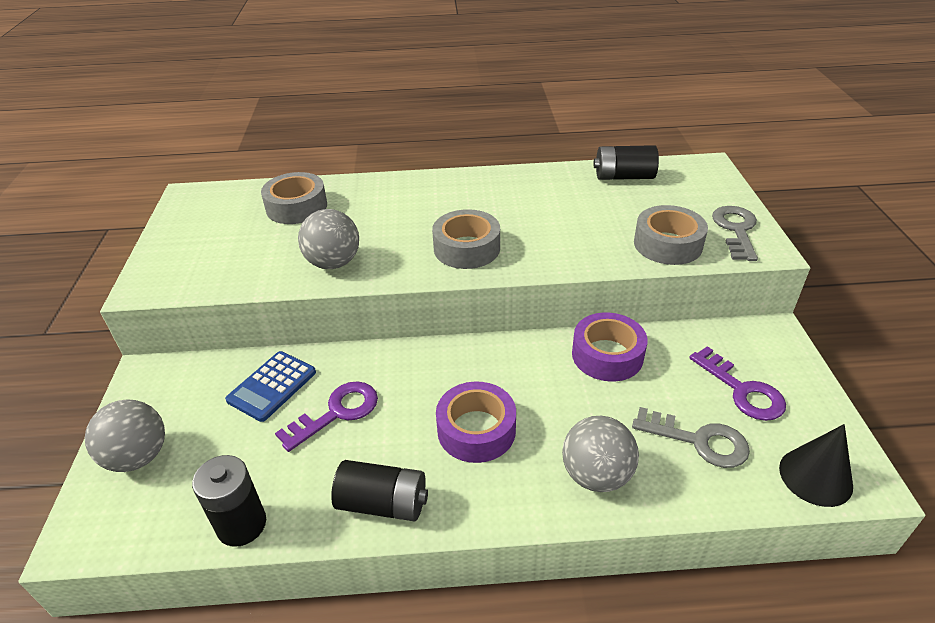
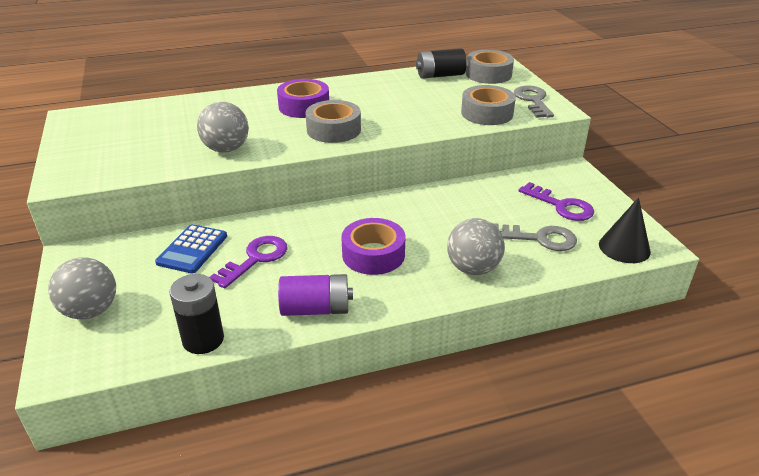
camera: 15 degrees left, 5 degrees down
grey tape [261,172,327,224] -> grey tape moved to [466,50,514,84]
black battery [331,460,428,522] -> purple battery [278,274,353,316]
purple tape [572,313,647,381] -> purple tape moved to [277,79,329,118]

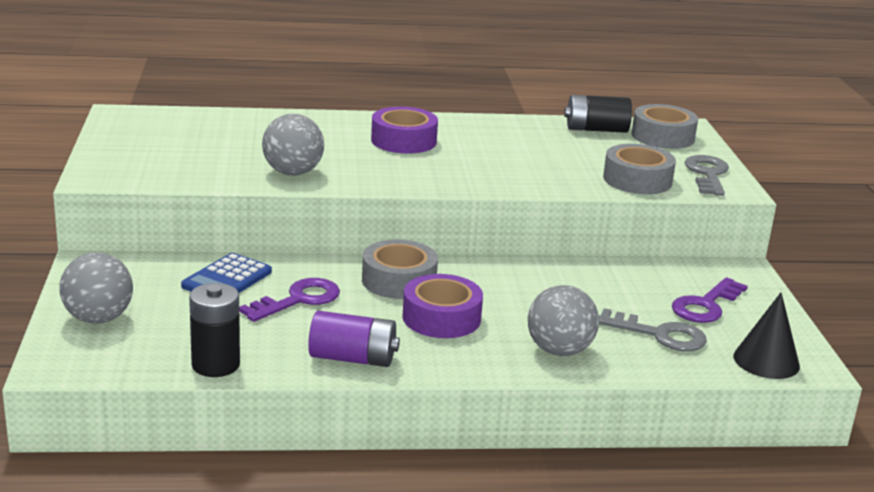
camera: 10 degrees right, 10 degrees down
grey tape [306,100,361,143] -> grey tape moved to [362,239,438,299]
purple key [519,182,594,221] -> purple key turned 75 degrees clockwise [672,277,748,323]

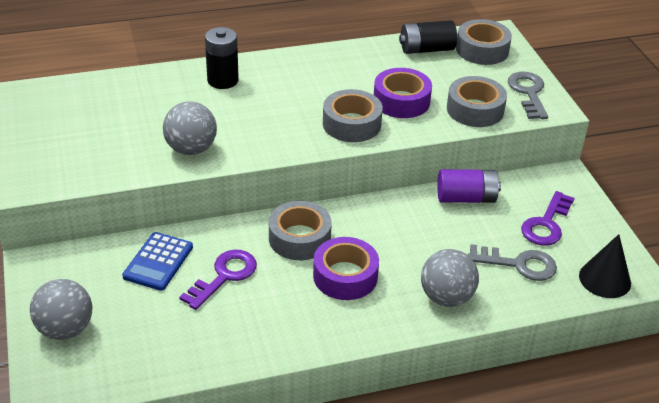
camera: 10 degrees left, 15 degrees up
black battery [189,283,240,377] -> black battery moved to [205,27,239,89]
purple battery [308,311,400,367] -> purple battery moved to [437,169,501,203]
purple tape [371,107,438,154] -> purple tape moved to [374,68,432,118]
none -> grey tape [323,89,383,142]

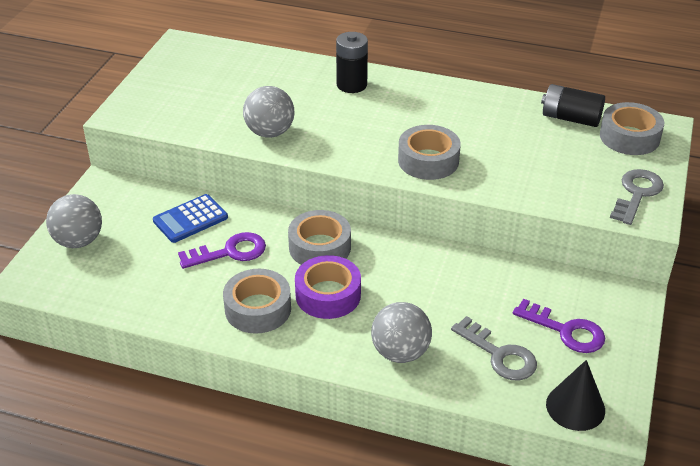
camera: 35 degrees right, 0 degrees up
purple tape [374,68,432,118] -> none
purple battery [437,169,501,203] -> none
grey tape [447,76,507,127] -> grey tape moved to [223,269,291,334]
purple key [521,191,575,246] -> purple key turned 120 degrees counterclockwise [513,299,605,353]

